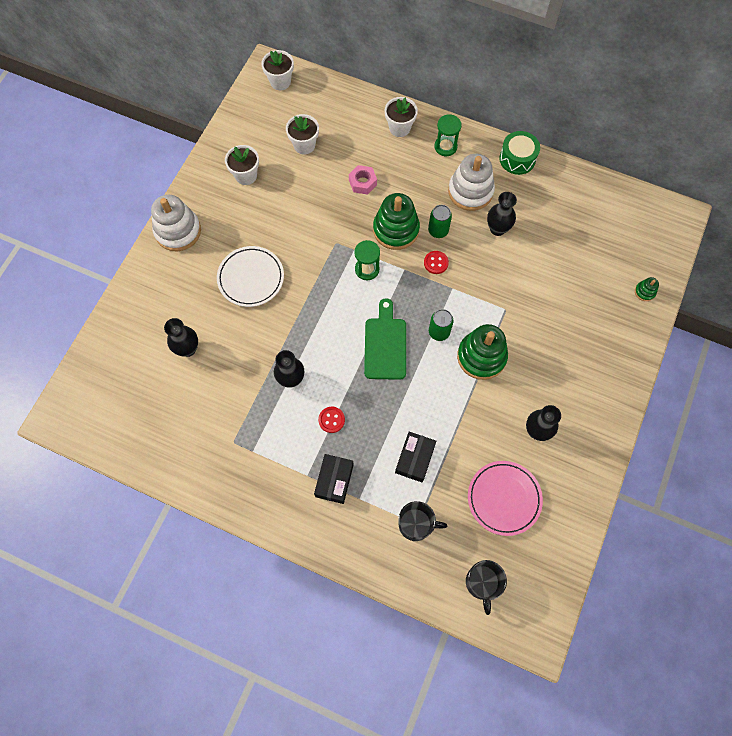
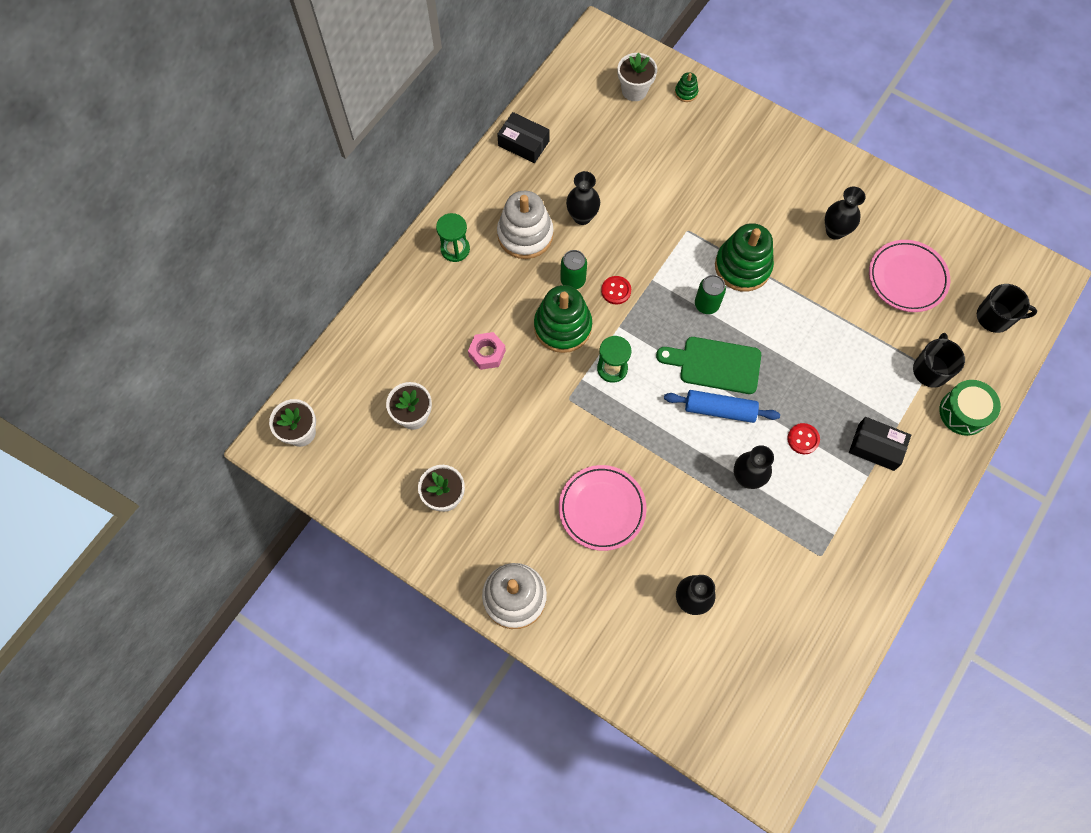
camera: 80 degrees left, 0 degrees up
white plate [217,246,284,307] -> pink plate [559,465,646,551]
white flower pot [385,97,418,137] -> white flower pot moved to [617,53,657,101]
black box [395,432,436,483] -> black box moved to [497,112,550,163]
green drum [499,131,540,175] -> green drum moved to [939,380,1001,436]
none -> blue rolling pin [664,390,780,423]

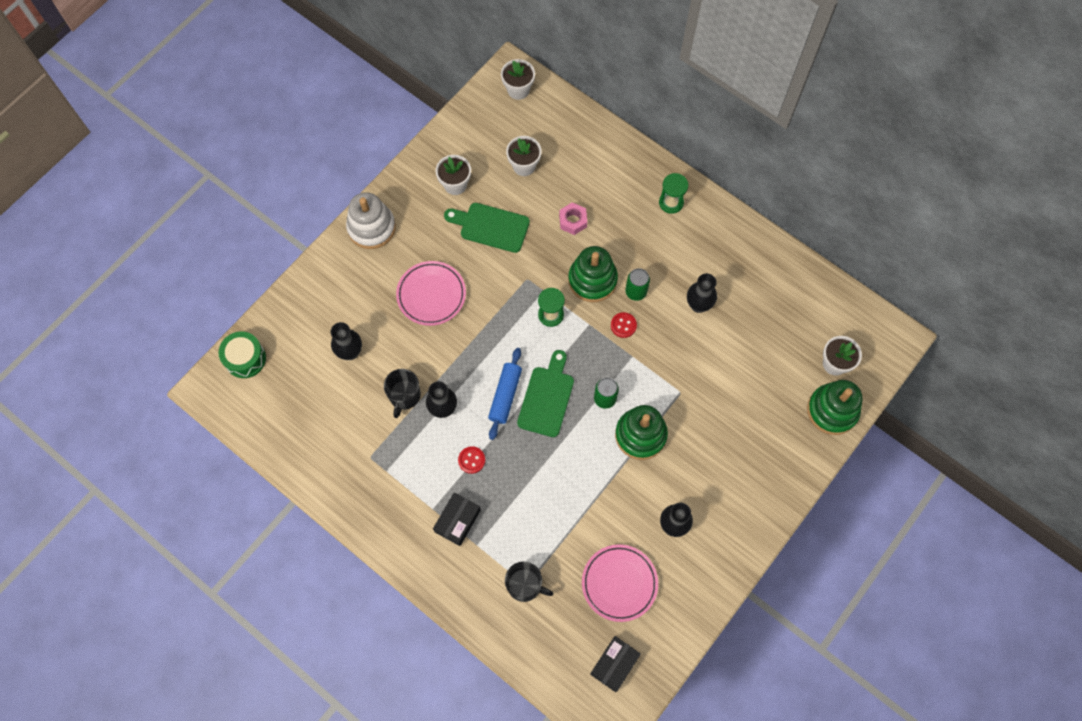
camera: 95 degrees right, 0 degrees up
black box [497,112,550,163] -> black box moved to [590,636,641,692]
white stacking toy [497,191,554,259] -> none
green stacking toy [675,72,698,102] -> green stacking toy [807,380,862,435], size x2.29
green drum [939,380,1001,436] -> green drum moved to [219,332,266,378]
black mug [977,284,1037,333] -> black mug moved to [384,369,421,418]
none -> green cutting board [444,203,530,253]

